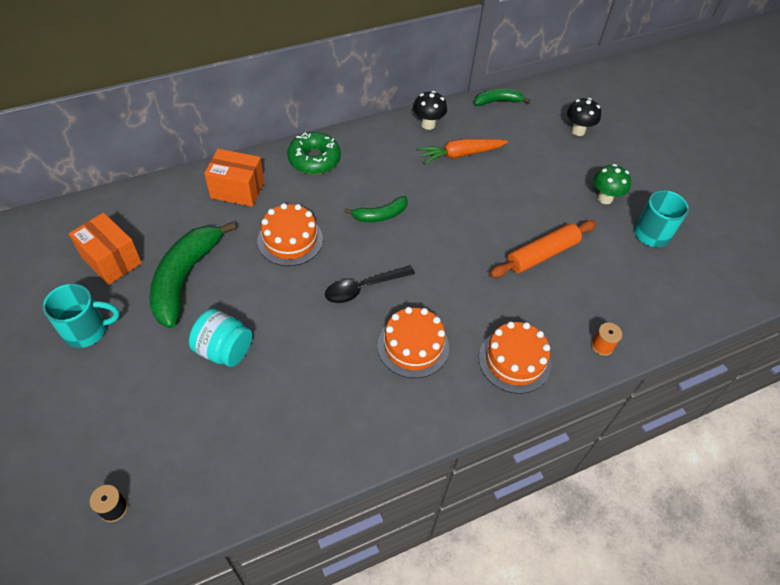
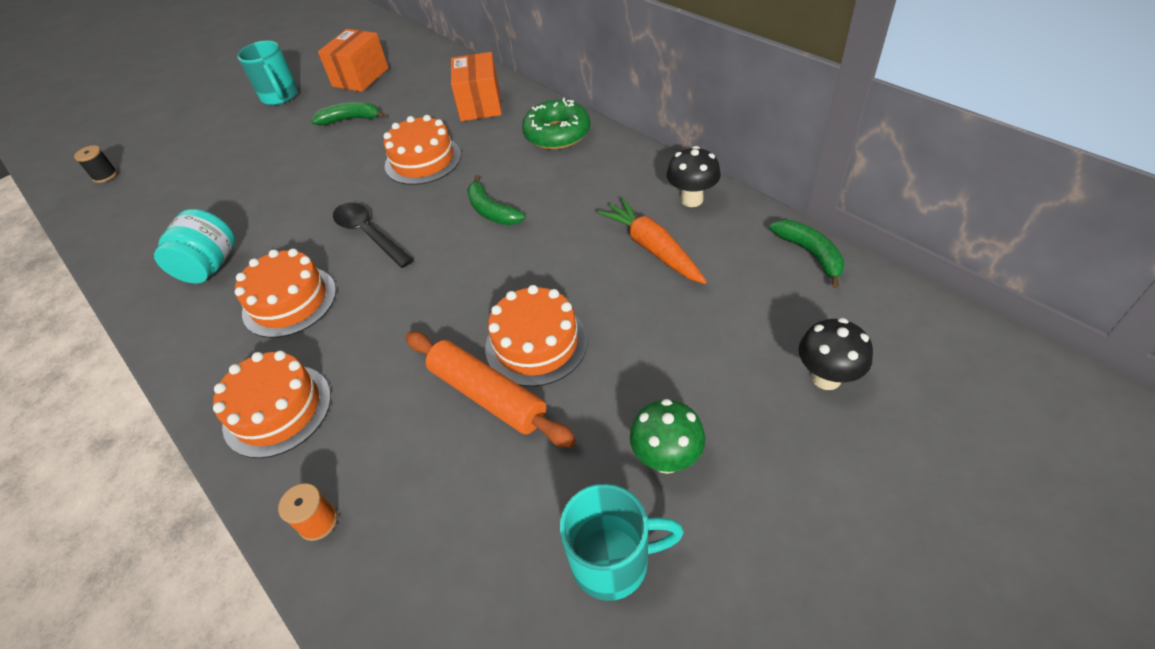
camera: 80 degrees right, 5 degrees down
green banana [149,221,236,328] -> green banana [311,102,386,125], size x0.53
turquoise jar [189,309,252,367] -> turquoise jar moved to [154,209,235,284]
none -> orange cake [485,285,588,387]

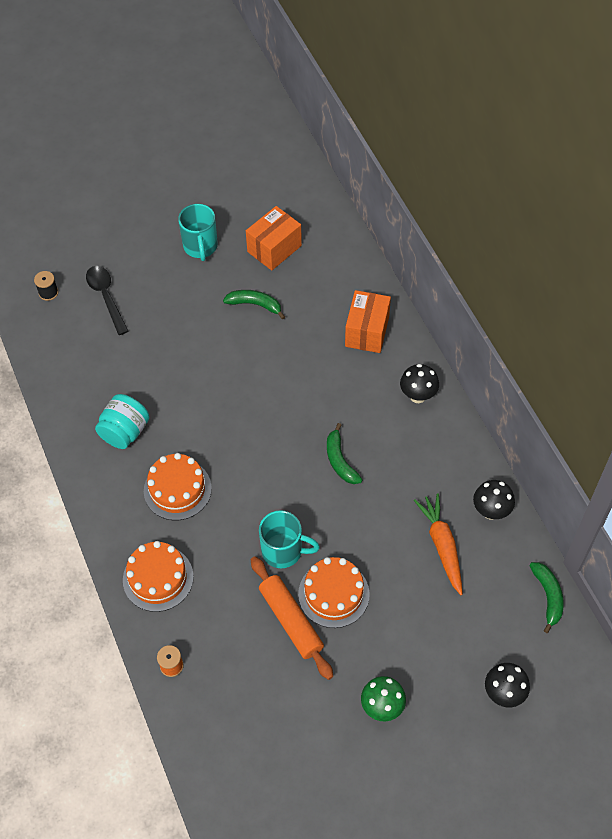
camera: 15 degrees right, 10 degrees up
black spoon [333,203,414,268] -> black spoon moved to [86,266,129,335]
orange cake [383,115,461,185] -> none
green donut [522,98,591,149] -> black mushroom [400,364,439,403]
turquoise mug [560,484,684,601] -> turquoise mug moved to [259,510,320,568]

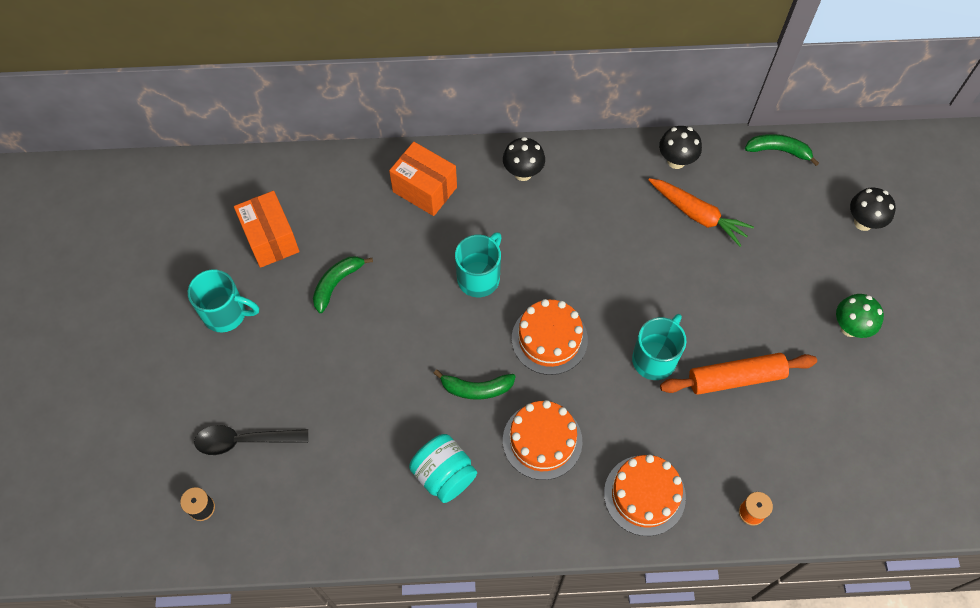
camera: 70 degrees left, 5 degrees up
orange cake [298,557,370,628] -> orange cake moved to [512,299,588,375]
green banana [327,423,362,484] -> green banana moved to [434,370,516,400]
orange carrot [414,493,463,595] -> orange carrot turned 150 degrees counterclockwise [648,178,754,247]
none -> turquoise mug [455,232,502,297]

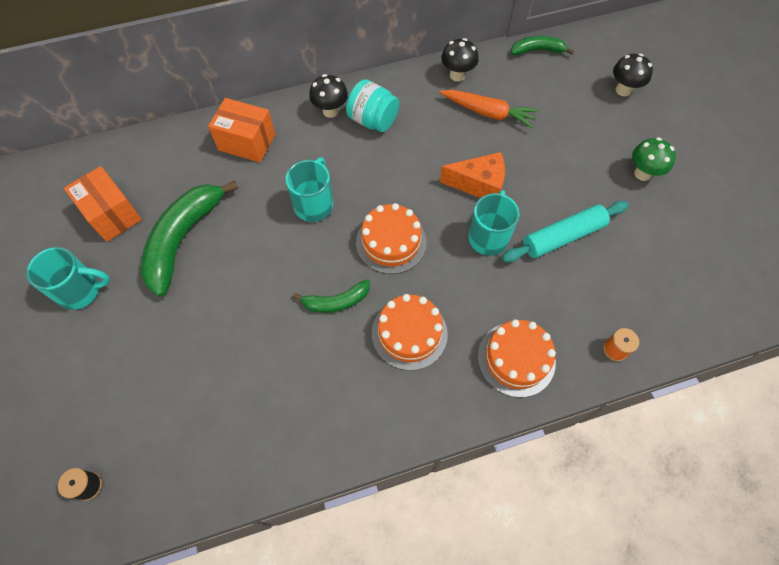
camera: 15 degrees left, 0 degrees up
black spoon [194,425,308,455] -> none
green banana [313,256,373,313] -> green banana [140,181,238,297], size x1.89
turquoise jar [409,434,477,503] -> turquoise jar moved to [346,79,399,132]
orange rolling pin [660,353,817,395] -> turquoise rolling pin [502,201,629,262]
none -> orange cheese [440,152,505,198]

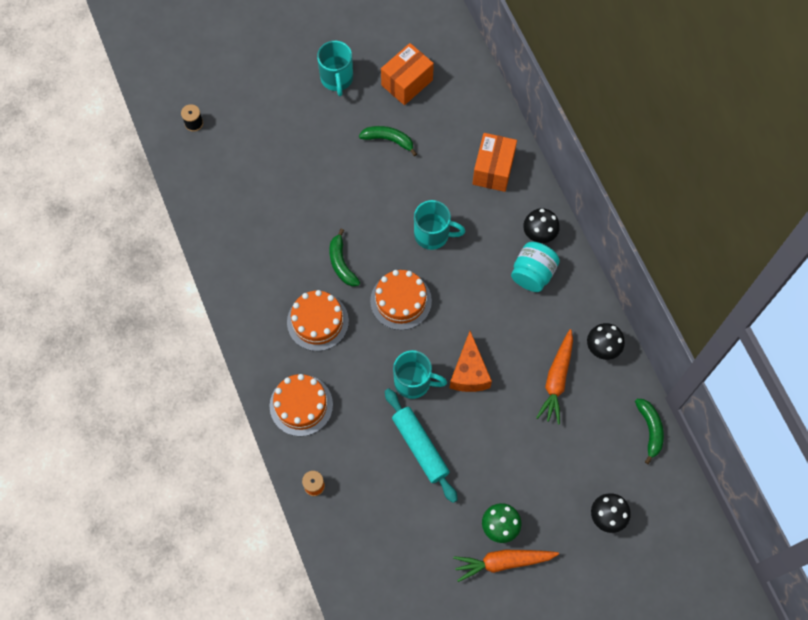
camera: 85 degrees right, 5 degrees up
green banana [140,181,238,297] -> green banana [359,126,417,156], size x0.53
none -> orange carrot [453,550,559,582]

